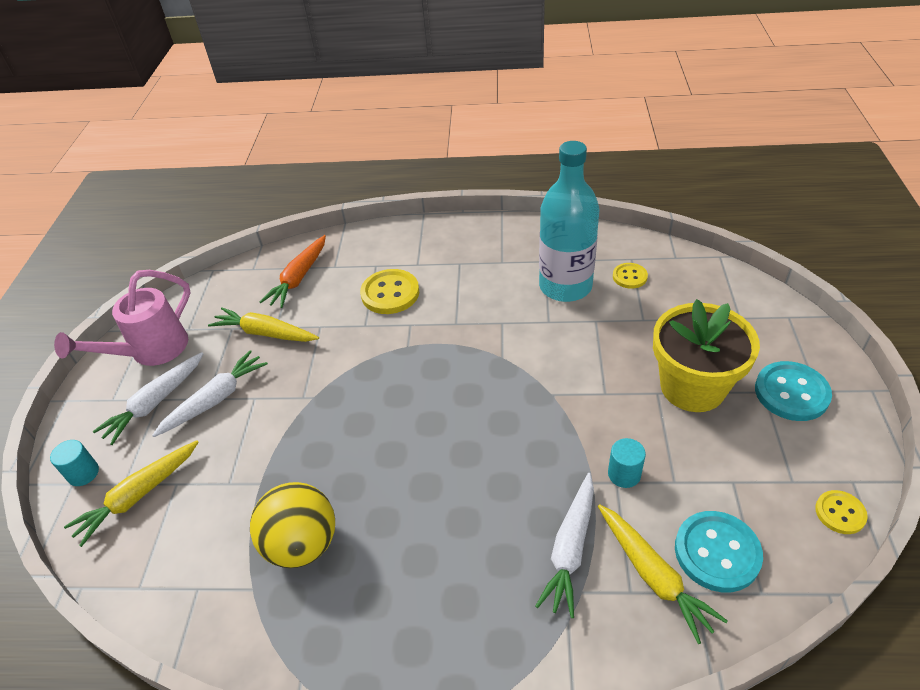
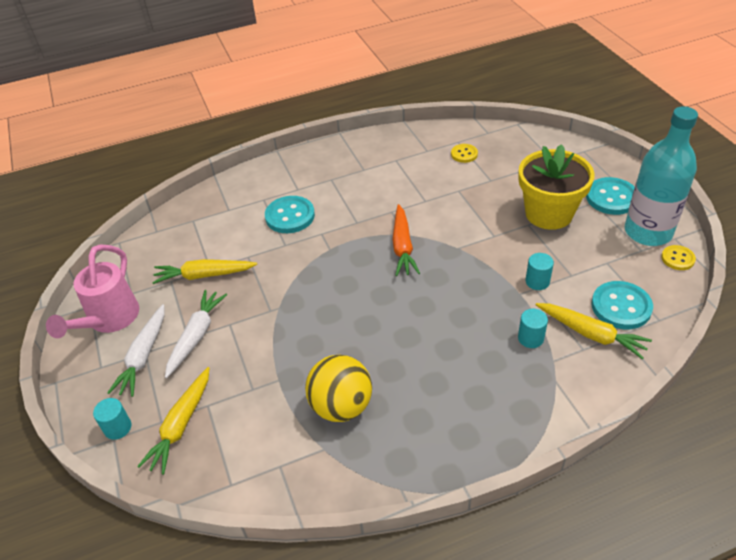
camera: 25 degrees left, 0 degrees up
orange carrot [260,235,326,308] -> orange carrot moved to [392,204,420,276]
yellow button [360,269,419,314] -> turquoise button [265,196,315,233]
white carrot [535,473,594,618] -> turquoise cylinder [518,309,548,348]
turquoise bottle [539,141,599,302] -> turquoise bottle moved to [625,106,698,246]

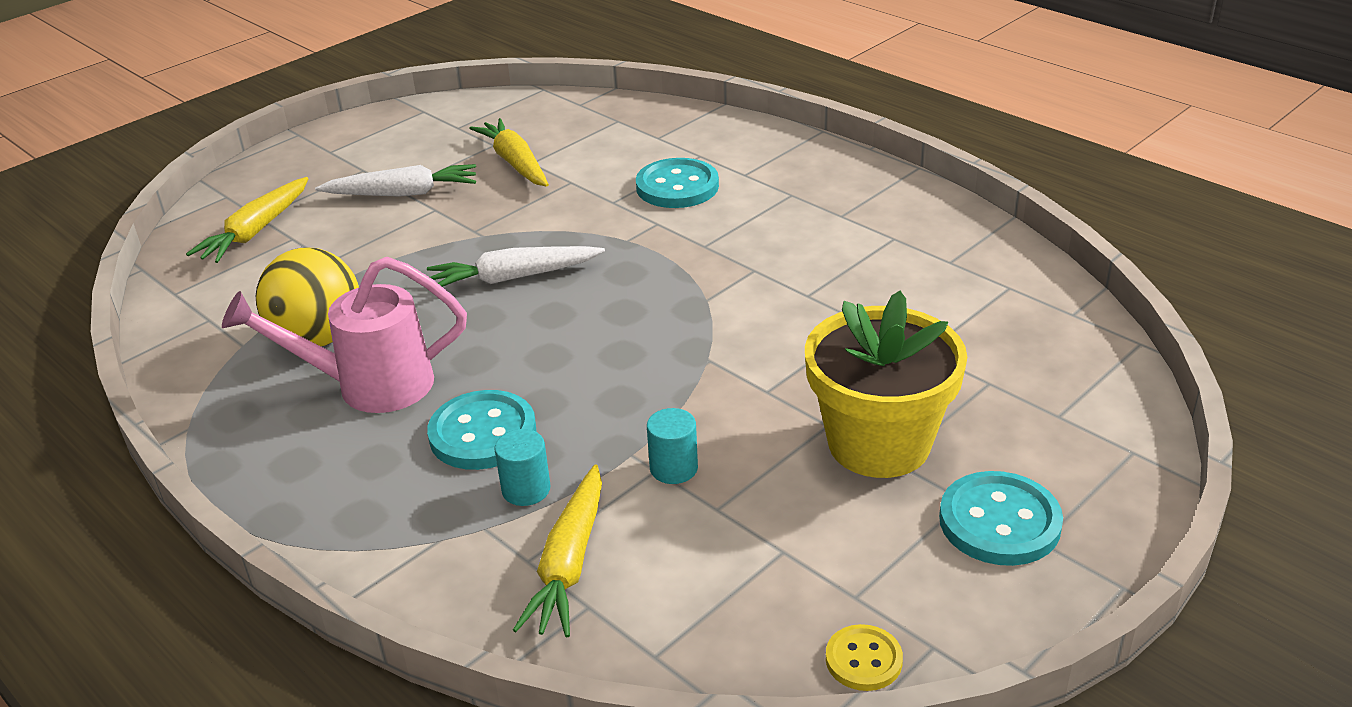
camera: 65 degrees right, 10 degrees down
pink watering can [46,245,139,338] -> pink watering can moved to [222,257,467,413]
turquoise cylinder [93,398,132,440] -> none
white carrot [107,304,165,397] -> white carrot moved to [427,246,605,287]
yellow carrot [137,367,209,475] -> yellow carrot turned 60 degrees counterclockwise [186,177,308,263]
orange carrot [392,204,420,276] -> none
yellow button [451,144,478,163] -> none
turquoise button [591,281,653,329] -> turquoise button moved to [427,390,536,470]
turquoise bottle [625,106,698,246] -> none

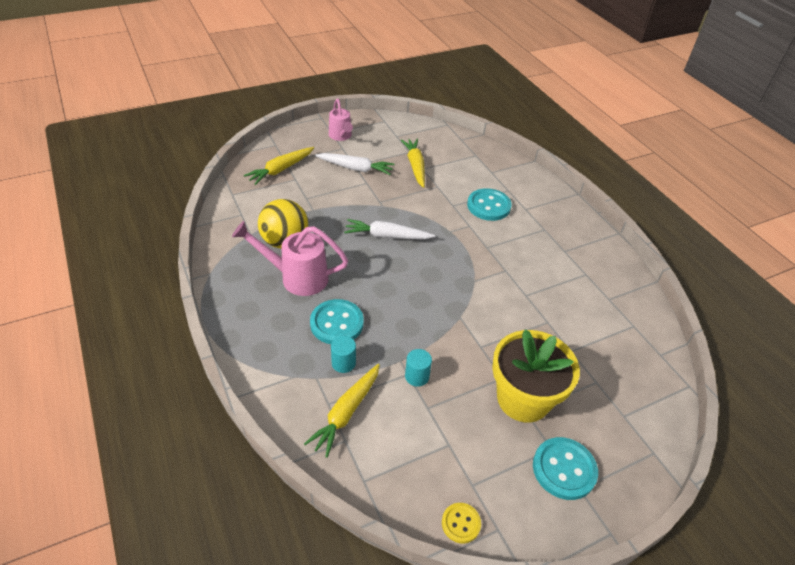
camera: 15 degrees right, 10 degrees up
none -> pink watering can [329,99,353,141]

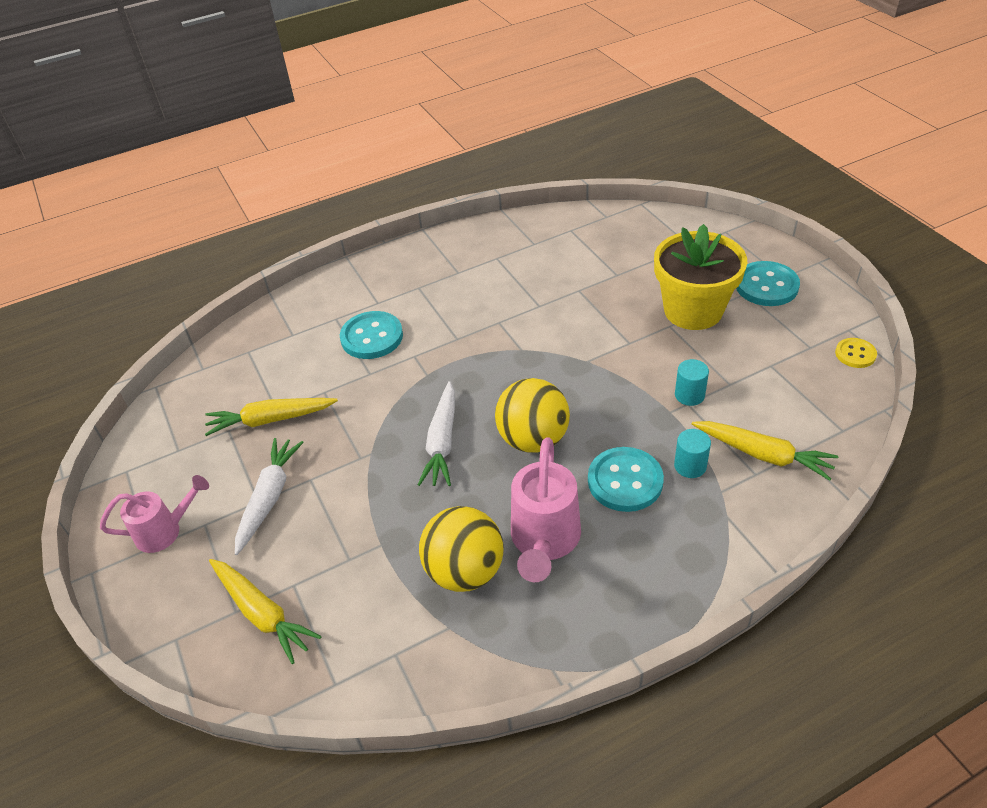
camera: 85 degrees left, 0 degrees up
none -> yellow ball [495,378,570,453]

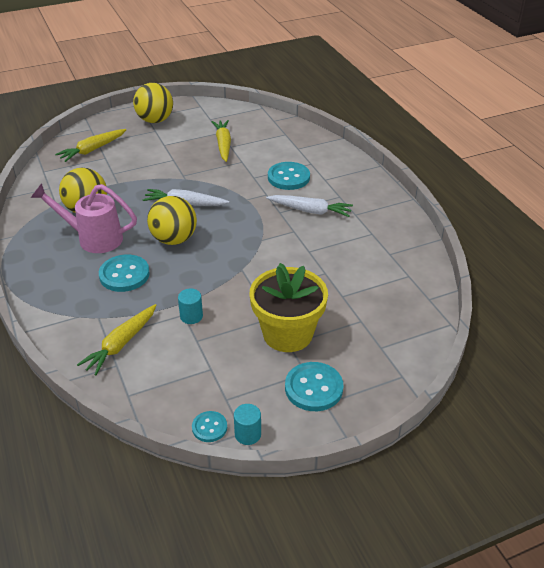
camera: 90 degrees right, 5 degrees down
pink watering can [100,475,209,553] -> yellow ball [133,83,173,123]
white carrot [235,438,304,555] -> white carrot moved to [266,195,353,217]
turquoise cylinder [674,429,711,478] -> turquoise cylinder moved to [234,404,261,445]
yellow button [835,338,877,368] -> turquoise button [192,411,227,442]

